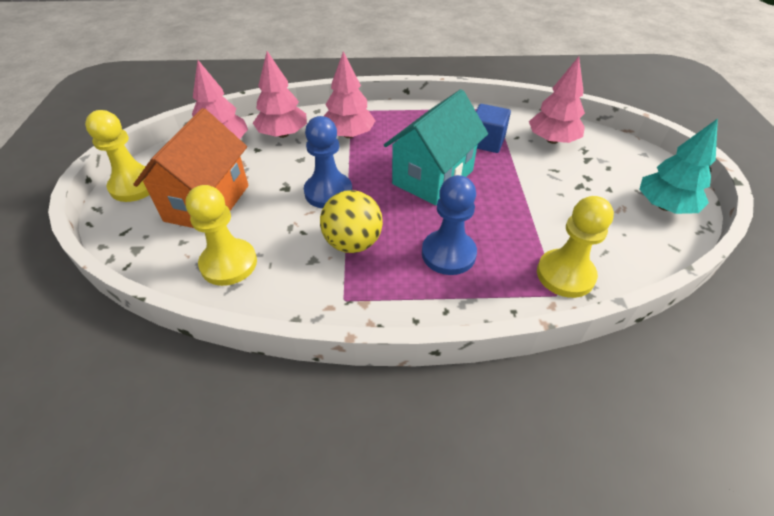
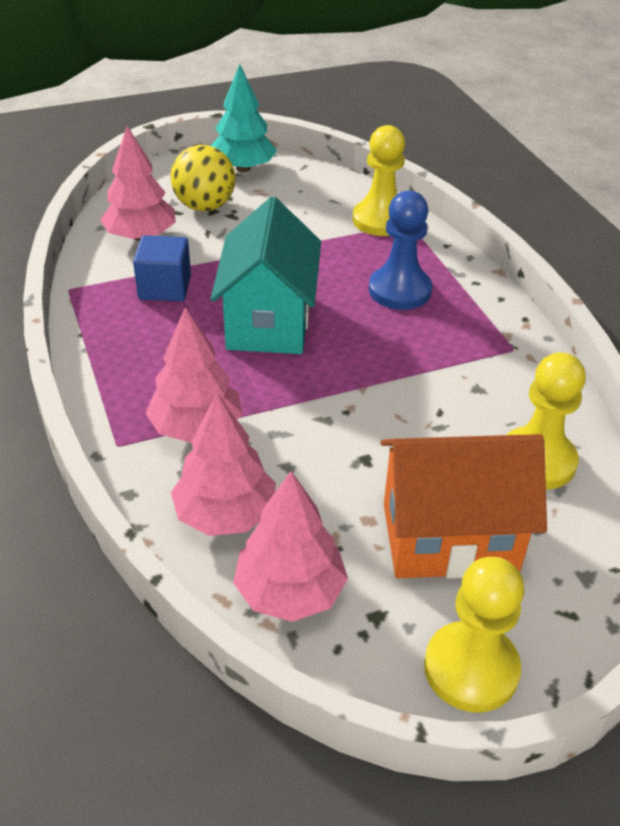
camera: 110 degrees left, 5 degrees down
blue pawn [304,116,352,208] -> none
yellow ball [320,190,383,253] -> yellow ball moved to [171,145,236,211]
turquoise house [384,89,488,206] -> turquoise house turned 75 degrees clockwise [211,197,321,354]

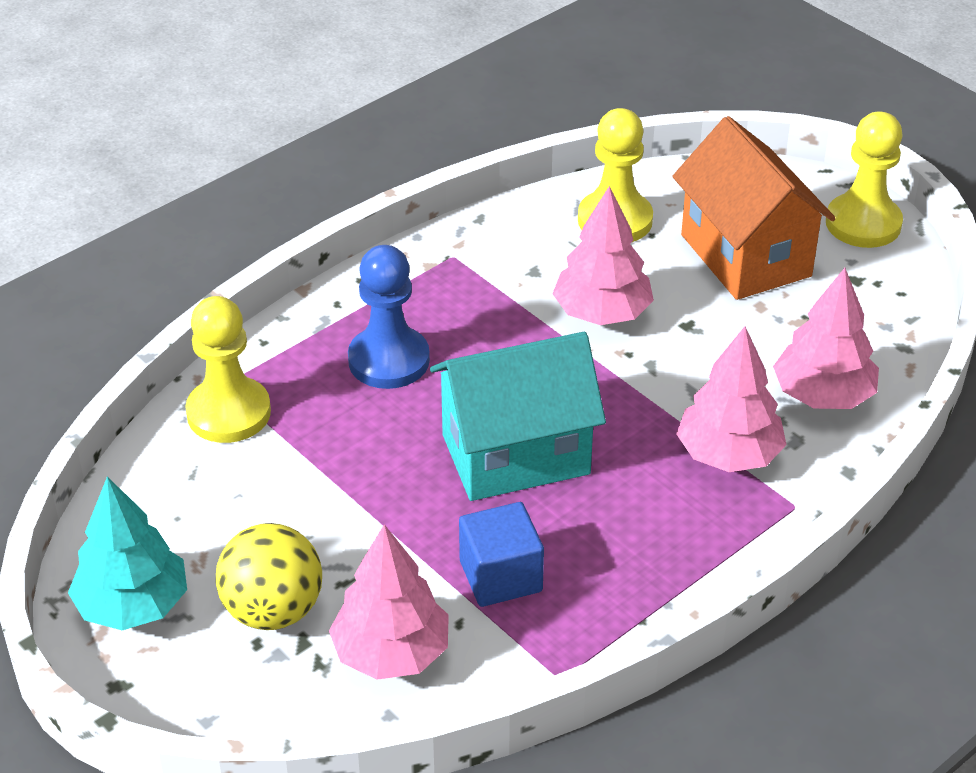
camera: 110 degrees left, 0 degrees up
pink tree [233,471,348,622] -> pink tree moved to [552,186,654,325]

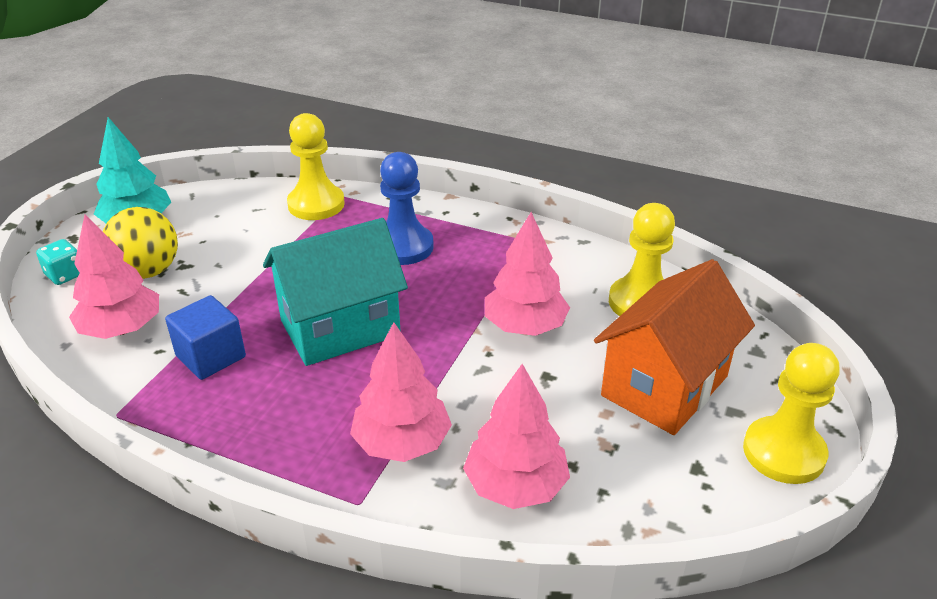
camera: 65 degrees right, 5 degrees down
turquoise house [430,332,606,501] -> turquoise house turned 75 degrees counterclockwise [263,218,408,366]
none -> turquoise dice [36,239,80,285]

